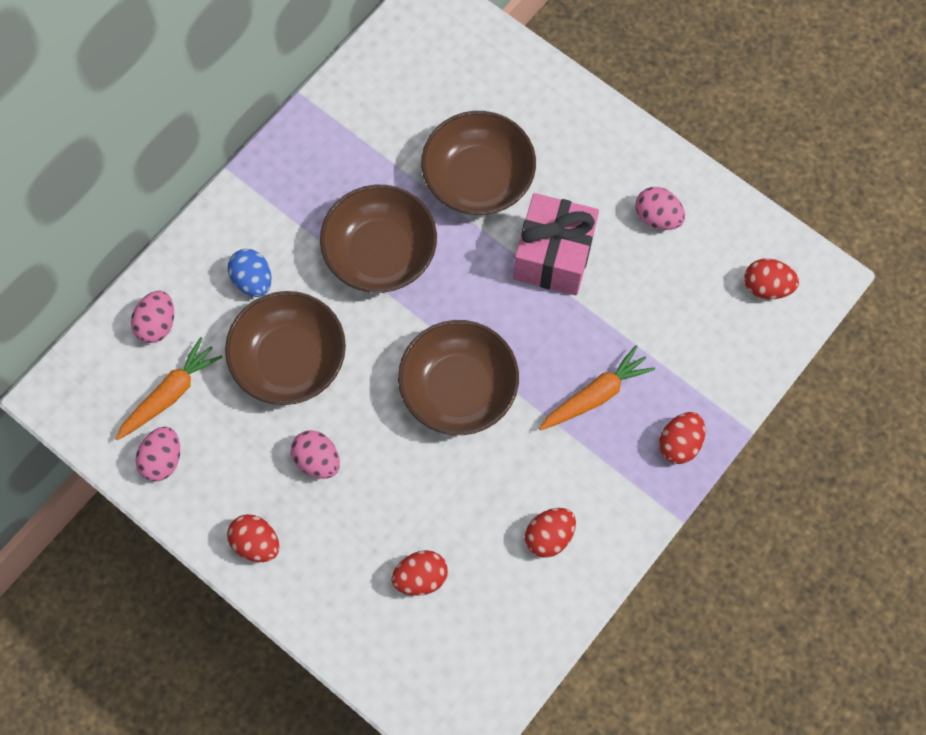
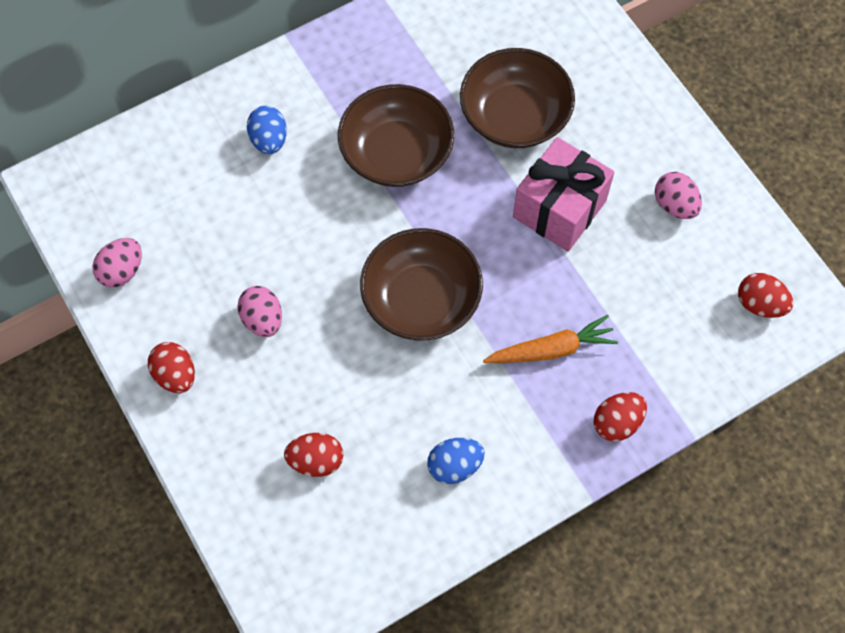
camera: 20 degrees right, 5 degrees down
orange carrot [115,337,223,440] -> none
pink egg [131,290,174,343] -> none
brown bowl [225,291,346,405] -> none
red egg [525,508,576,558] -> blue egg [427,438,485,484]

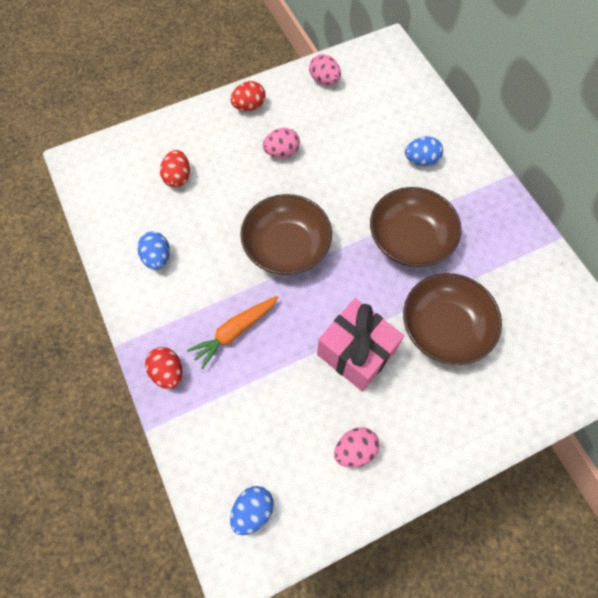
camera: 95 degrees right, 0 degrees up
orange carrot [483,315,618,363] -> orange carrot turned 60 degrees clockwise [187,296,278,369]
red egg [738,273,793,318] -> blue egg [230,486,274,535]

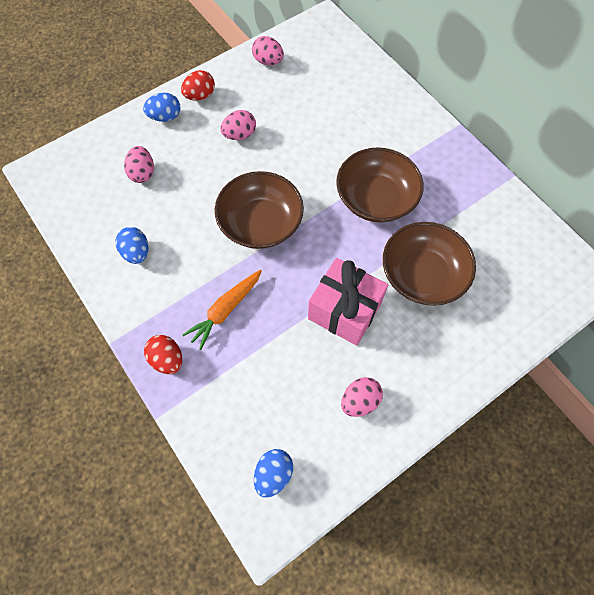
camera: 10 degrees left, 0 degrees up
red egg [160,150,190,188] -> pink egg [124,146,154,183]
blue egg [405,137,443,166] -> blue egg moved to [143,92,180,122]

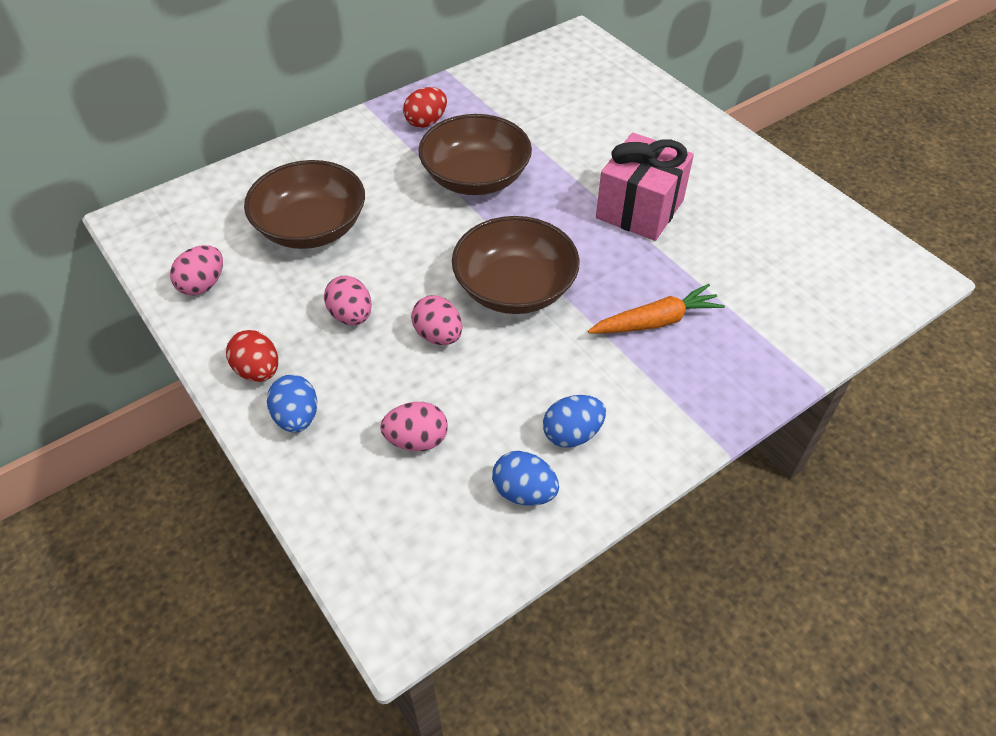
camera: 90 degrees left, 15 degrees down
red egg [144,335,182,374] -> red egg moved to [403,87,447,128]
orange carrot [183,270,262,350] -> orange carrot turned 60 degrees counterclockwise [588,284,725,334]
blue egg [254,449,293,498] -> blue egg moved to [492,451,559,506]
pink egg [341,377,383,417] -> pink egg moved to [411,295,463,345]
brown bowl [383,222,476,306] -> brown bowl moved to [244,160,365,249]

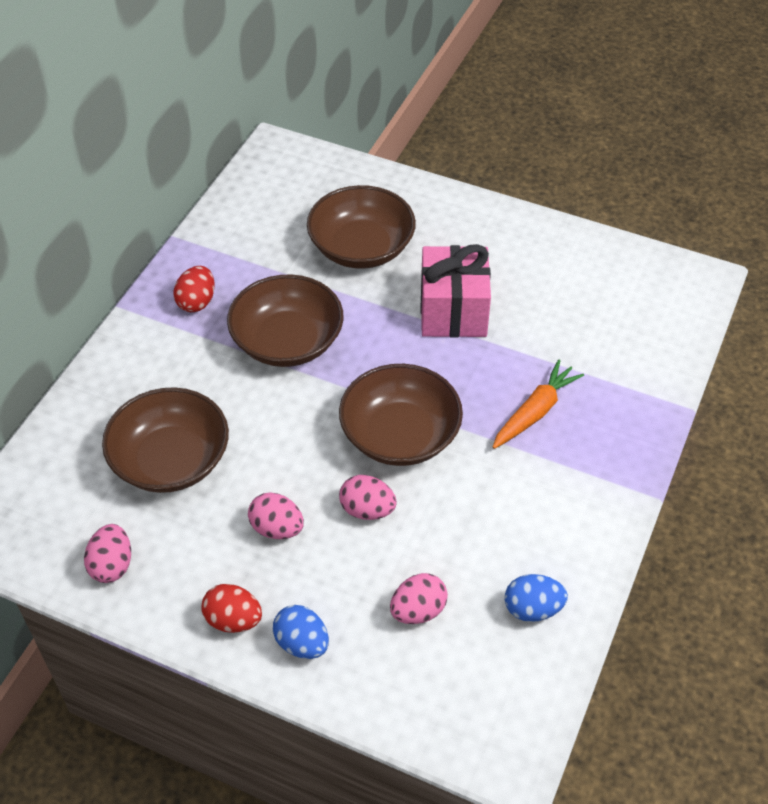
camera: 30 degrees left, 0 degrees up
blue egg [543,395,606,448] -> none
none -> brown bowl [307,185,416,269]

